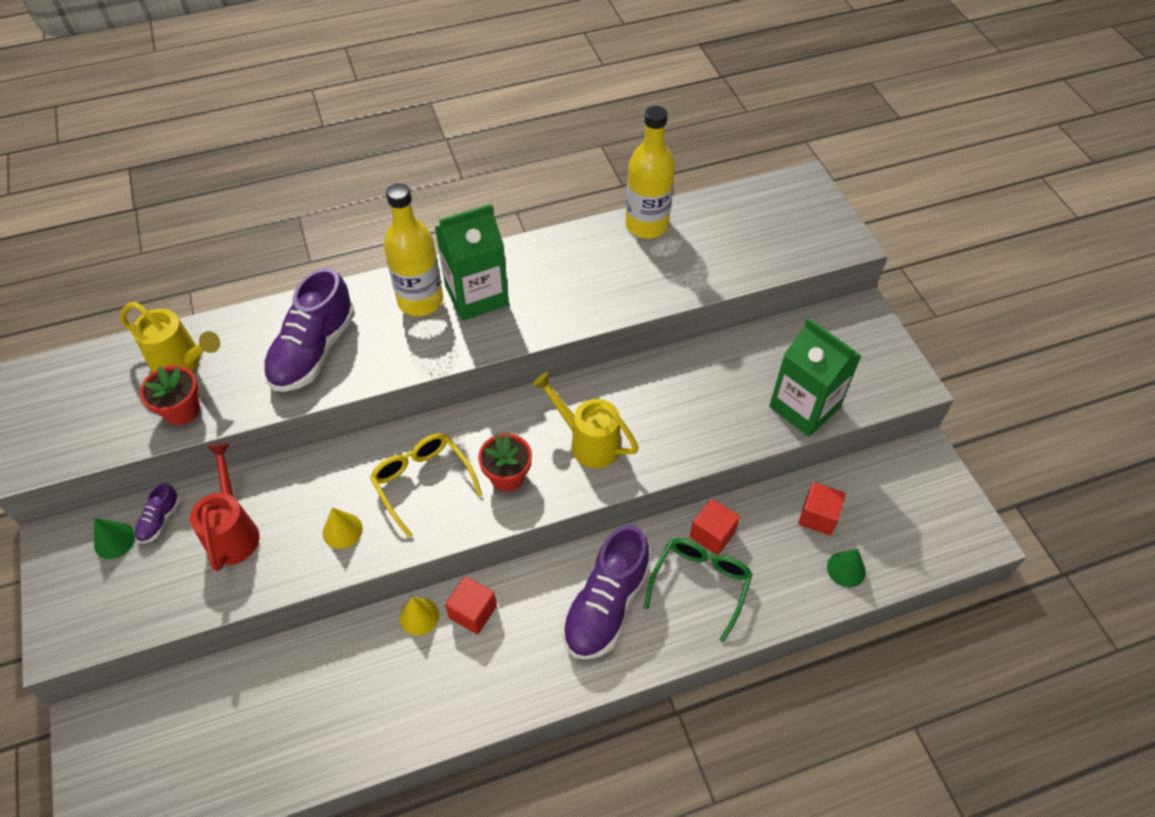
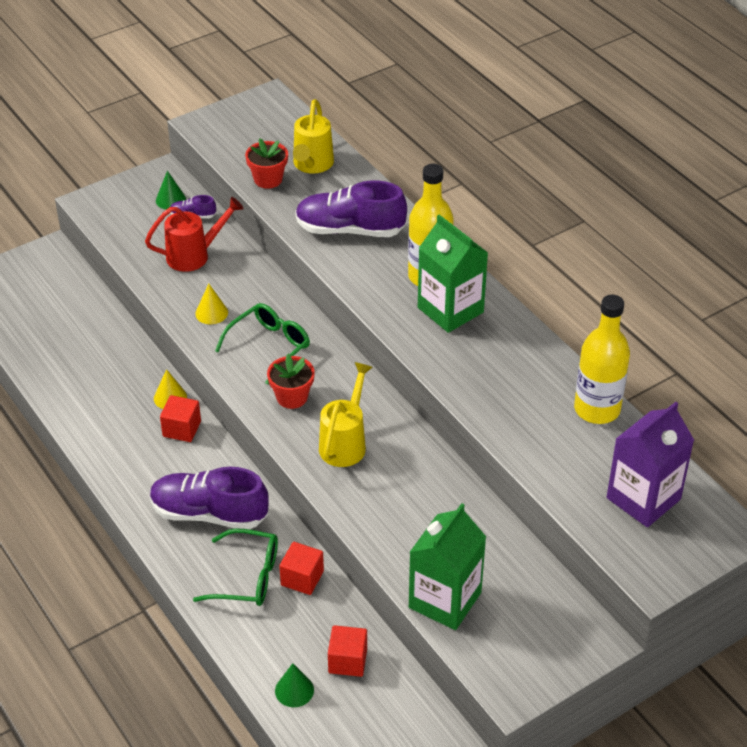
camera: 75 degrees right, 10 degrees down
yellow glasses [370,433,482,538] -> green glasses [215,303,310,385]
none -> purple carton [607,402,694,527]

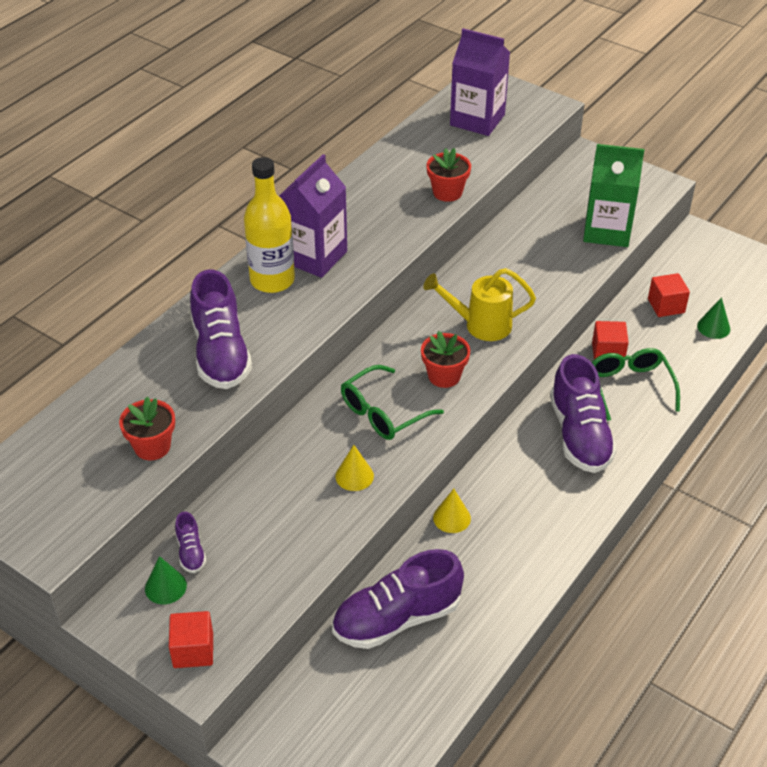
camera: 110 degrees left, 0 degrees up
red watering can [145,197,244,272] -> none
red cube [160,395,201,442] -> red cube moved to [169,611,213,668]
green glasses [215,303,310,385] -> green glasses turned 60 degrees counterclockwise [341,365,444,440]
yellow watering can [293,99,334,174] -> none
green carton [418,215,488,333] -> purple carton [279,154,347,278]
yellow bottle [574,295,630,424] -> none
none -> purple shoe [332,549,464,649]
none -> red flower pot [426,148,471,202]

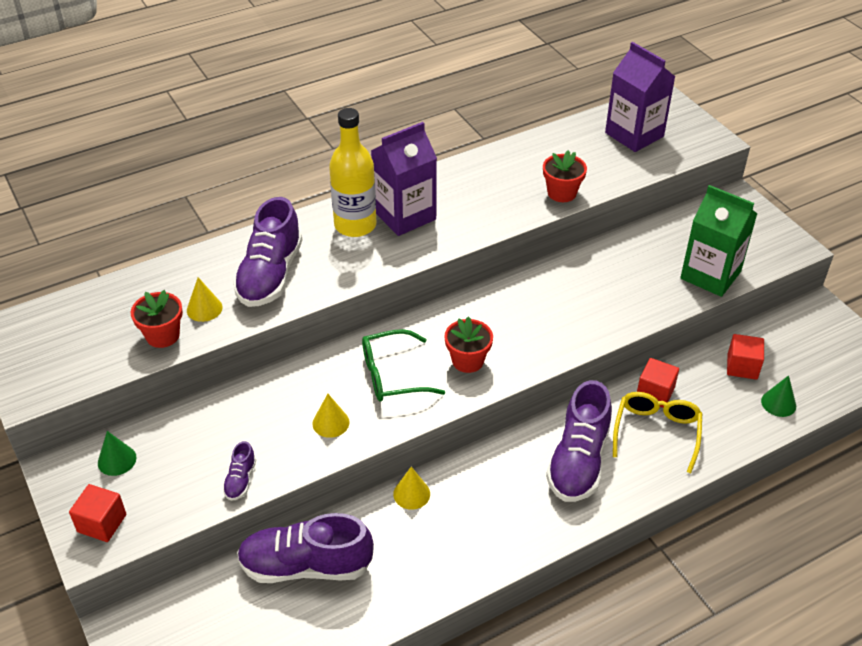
camera: 25 degrees right, 0 degrees up
purple shoe [175,512,206,573] -> purple shoe moved to [222,441,256,501]
yellow watering can [423,268,536,341] -> none
green glasses [592,348,680,421] -> yellow glasses [613,392,702,473]
none -> yellow cone [187,277,223,322]

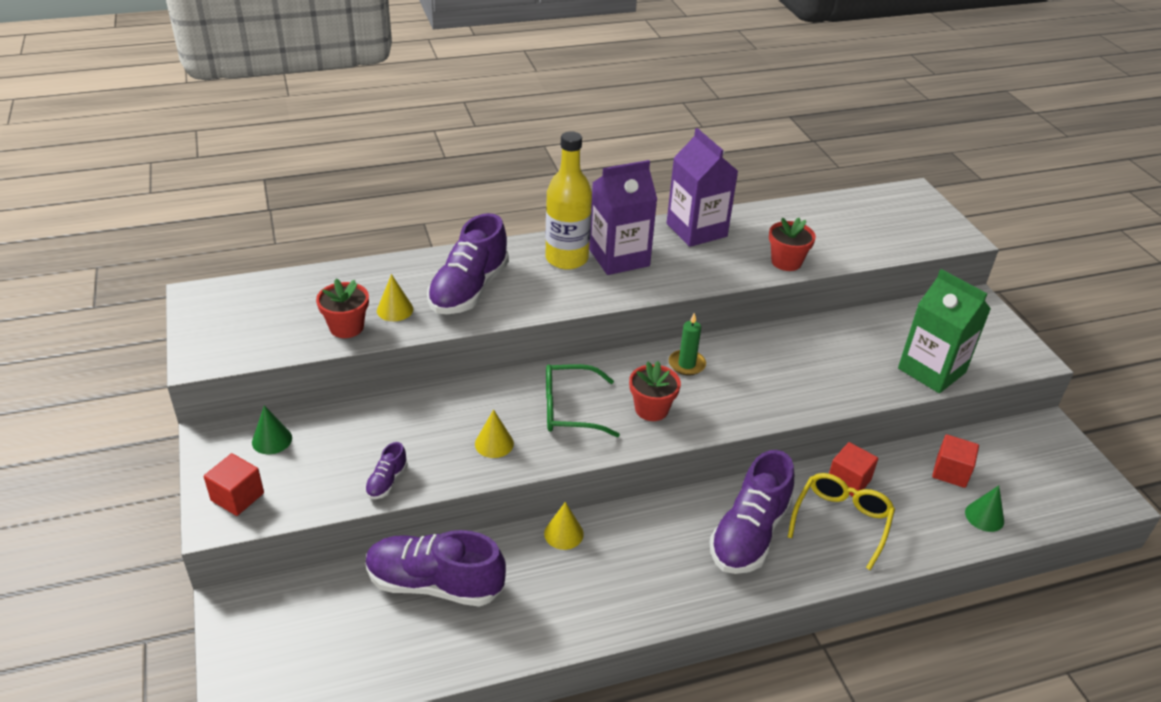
camera: 10 degrees right, 5 degrees down
purple carton [605,42,675,152] -> purple carton moved to [667,128,738,247]
none -> green candle [669,313,706,375]

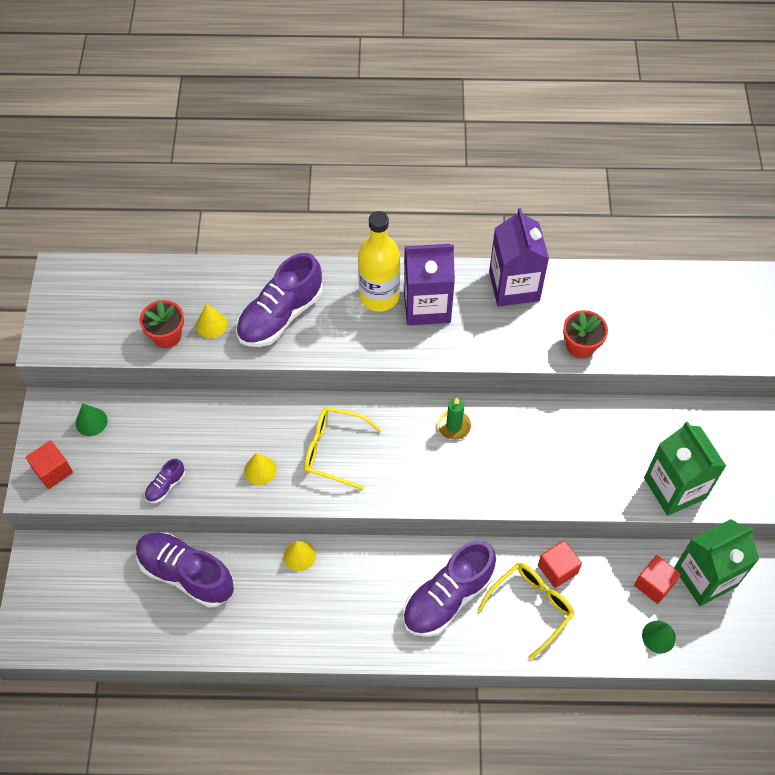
camera: 20 degrees right, 20 degrees up
green glasses [546,364,620,437] -> yellow glasses [304,407,382,490]
red flower pot [629,361,681,421] -> none
none -> green carton [674,519,759,606]

